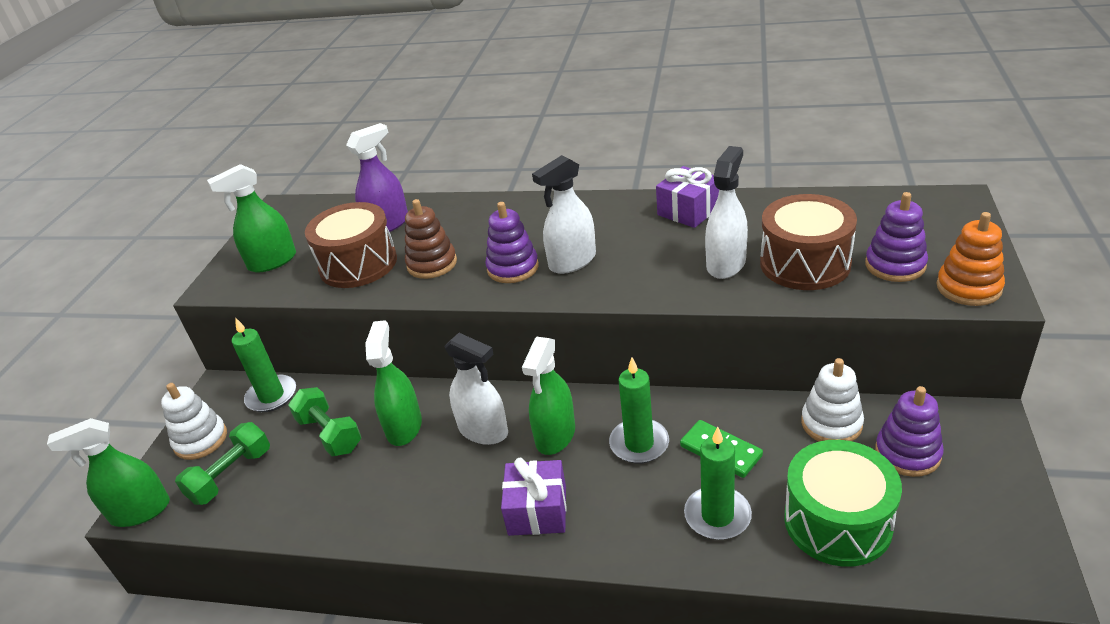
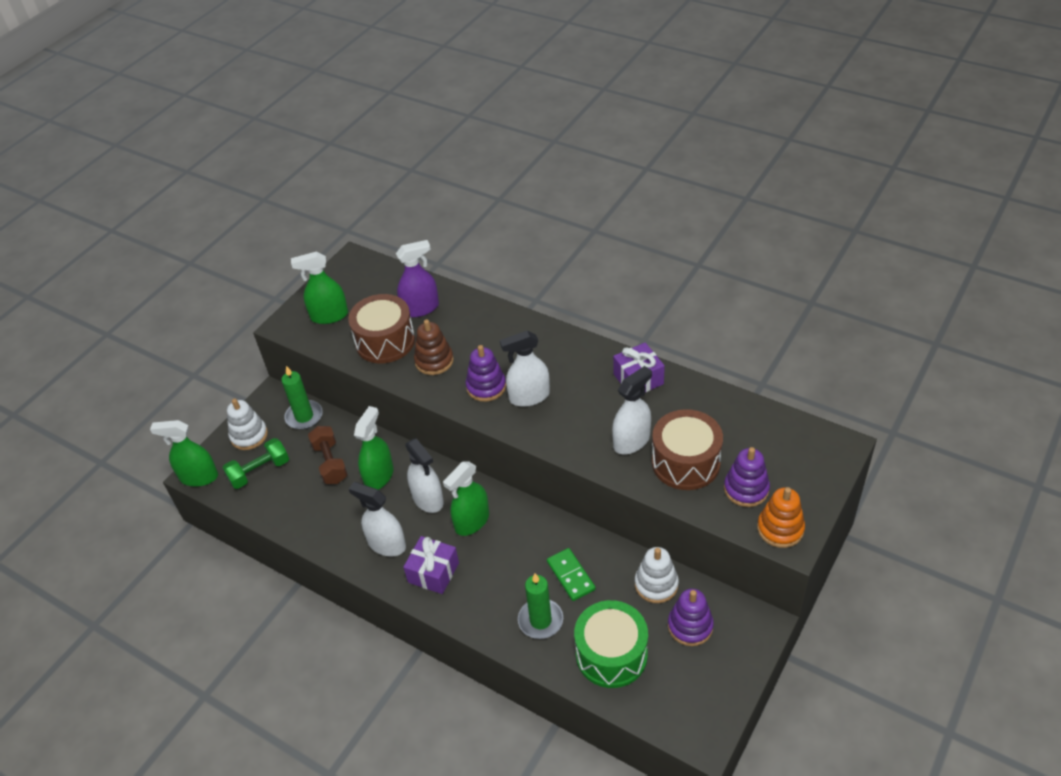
camera: 20 degrees right, 10 degrees up
green dumbbell [288,387,361,456] -> brown dumbbell [308,426,348,484]
green candle [609,357,669,464] -> none
none -> white spray bottle [349,482,406,557]

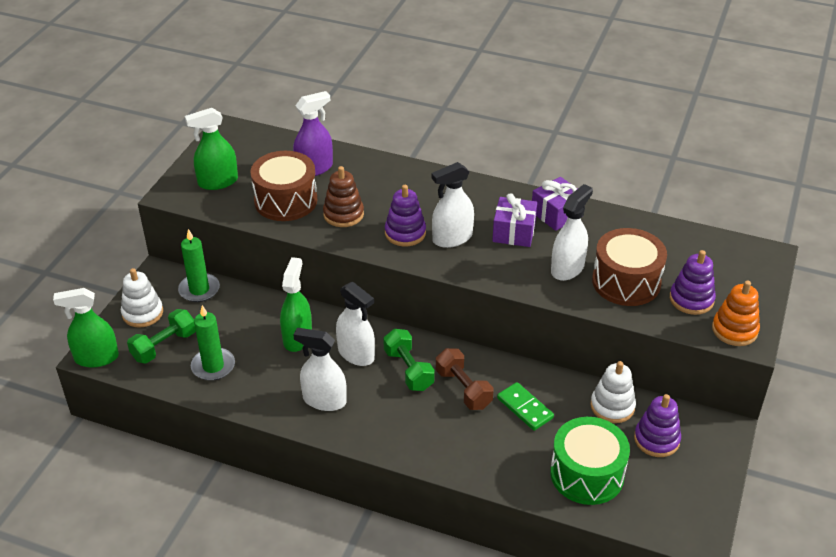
camera: 15 degrees left, 5 degrees down
brown dumbbell [308,426,348,484] -> brown dumbbell moved to [436,348,493,410]
purple gift [403,536,459,594] -> purple gift moved to [492,193,537,247]
green spray bottle [443,461,489,536] -> green dumbbell [383,329,435,391]
green candle [518,573,563,639] -> green candle moved to [191,305,235,381]

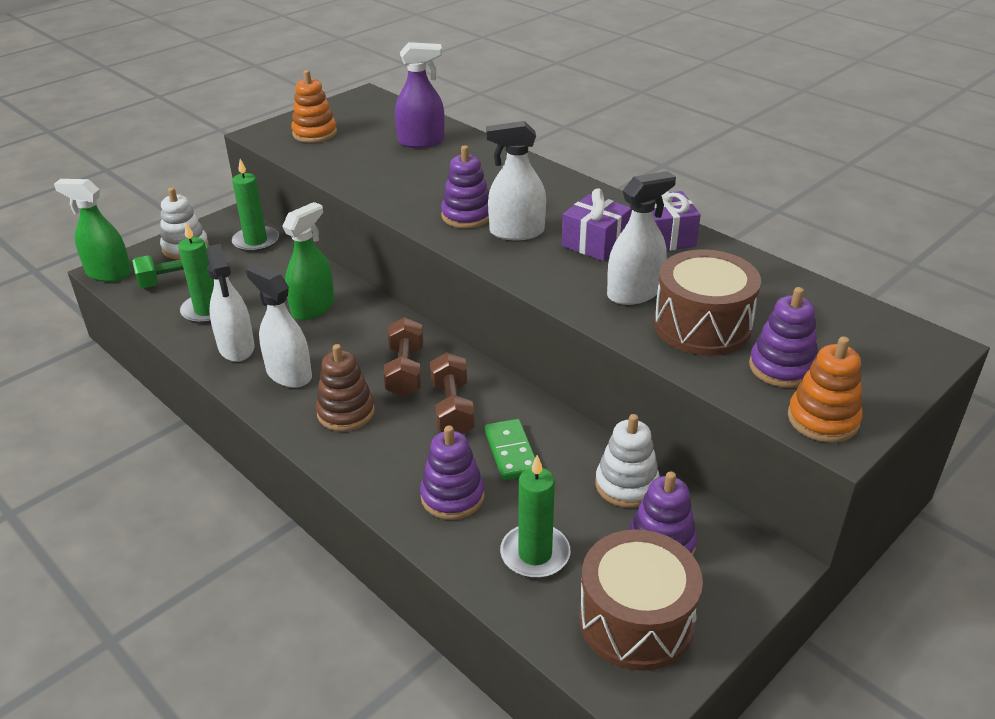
camera: 25 degrees right, 5 degrees down
green spray bottle [185,108,238,190] -> orange stacking toy [291,70,337,143]
brown drum [251,151,317,221] -> brown drum moved to [579,529,703,671]
brown stacking toy [323,166,364,227] -> brown stacking toy moved to [316,344,375,431]
white spray bottle [336,282,375,366] -> white spray bottle moved to [206,244,255,362]
green dumbbell [383,329,435,391] -> brown dumbbell [383,317,423,397]
green drum [550,417,630,505] -> green candle [500,455,570,578]
none -> purple stacking toy [420,426,485,520]

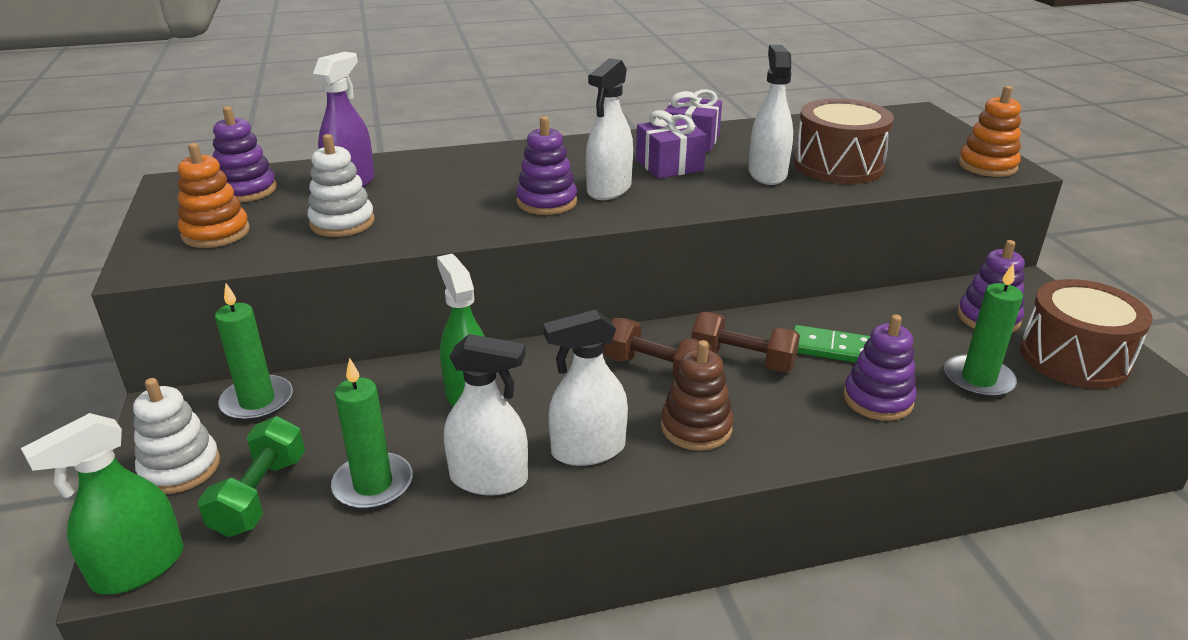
camera: 60 degrees left, 5 degrees down
white stacking toy [595,414,660,508] -> white stacking toy moved to [308,134,374,237]
purple stacking toy [749,287,818,388] -> purple stacking toy moved to [213,106,277,202]

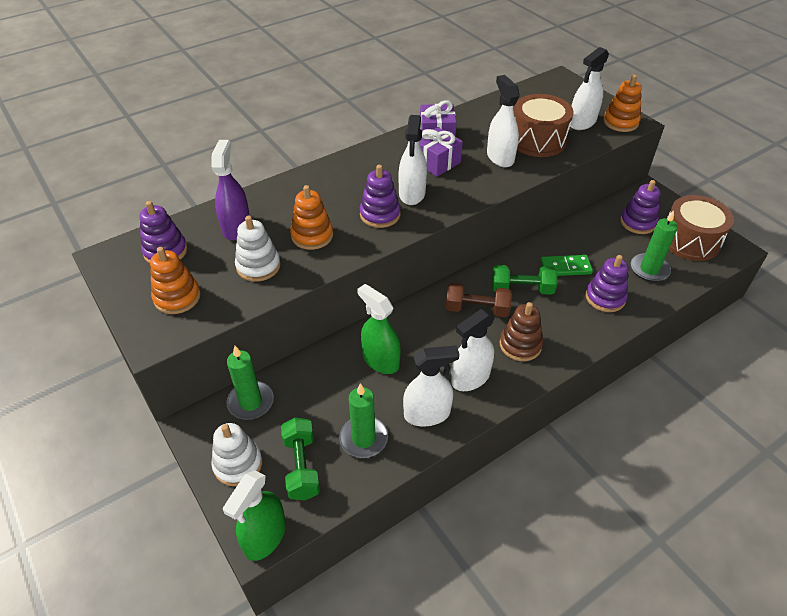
camera: 20 degrees left, 15 degrees up
brown dumbbell [692,312,800,372] -> green dumbbell [492,265,557,295]
none -> orange stacking toy [290,185,333,250]
none -> white spray bottle [570,47,609,130]

